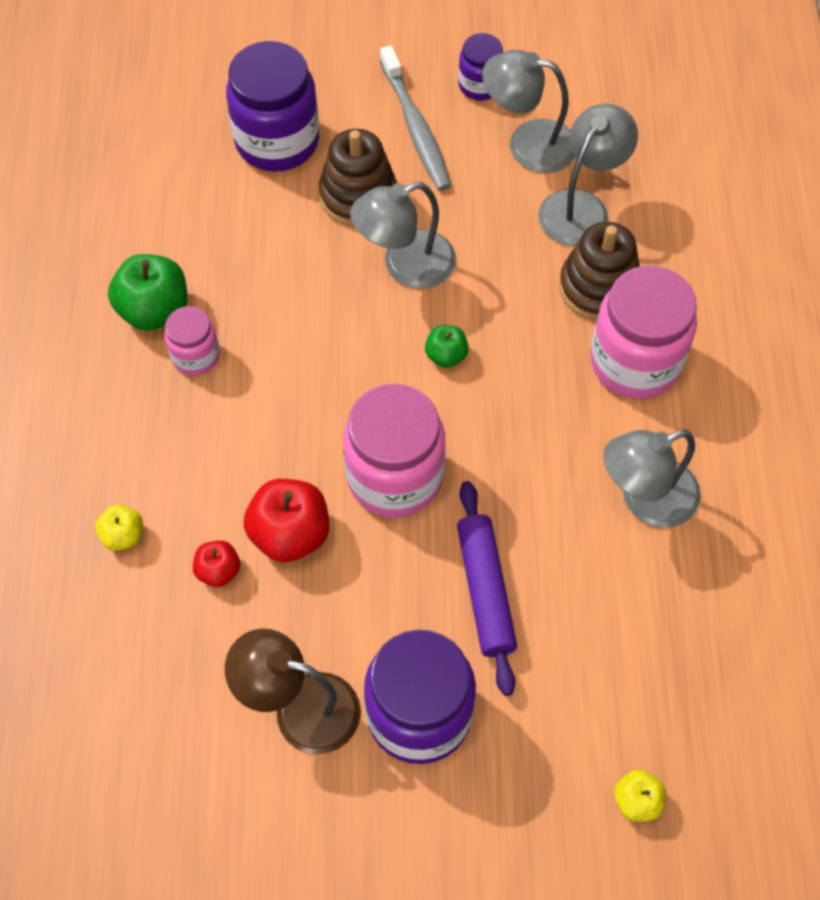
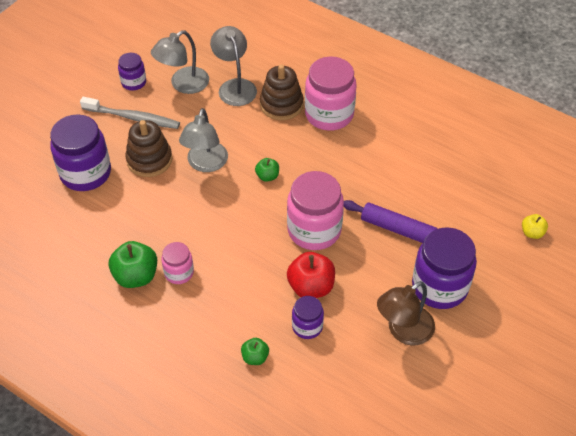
camera: 55 degrees left, 10 degrees down
yellow apple [95,505,143,551] -> green apple [241,338,269,365]
red apple [193,540,240,587] -> purple jar [292,296,324,339]
grey lamp [603,430,701,528] -> none

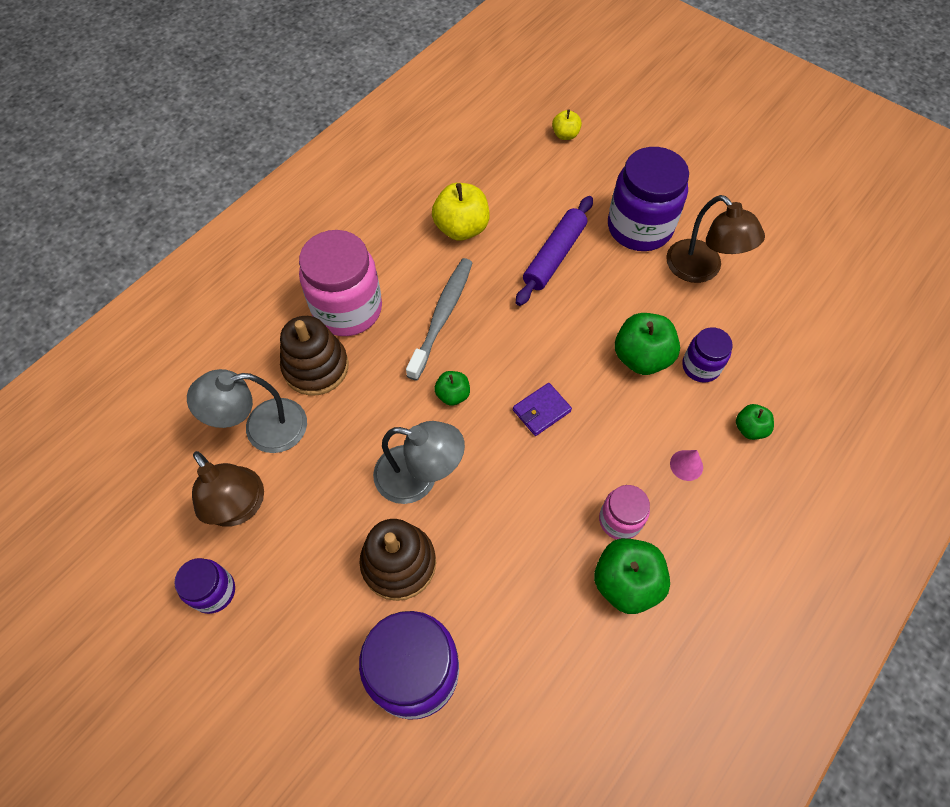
camera: 85 degrees left, 10 degrees up
grey toothbrush [80,97,180,129] -> grey toothbrush moved to [406,258,473,381]
grey lamp [151,30,209,94] -> brown lamp [192,451,264,527]
pink jar [287,171,344,250] -> none
red apple [287,252,335,298] -> green apple [615,313,680,375]
none -> yellow apple [432,183,490,241]
none -> purple wallet [513,383,572,436]
none -> pink cone [670,450,703,481]

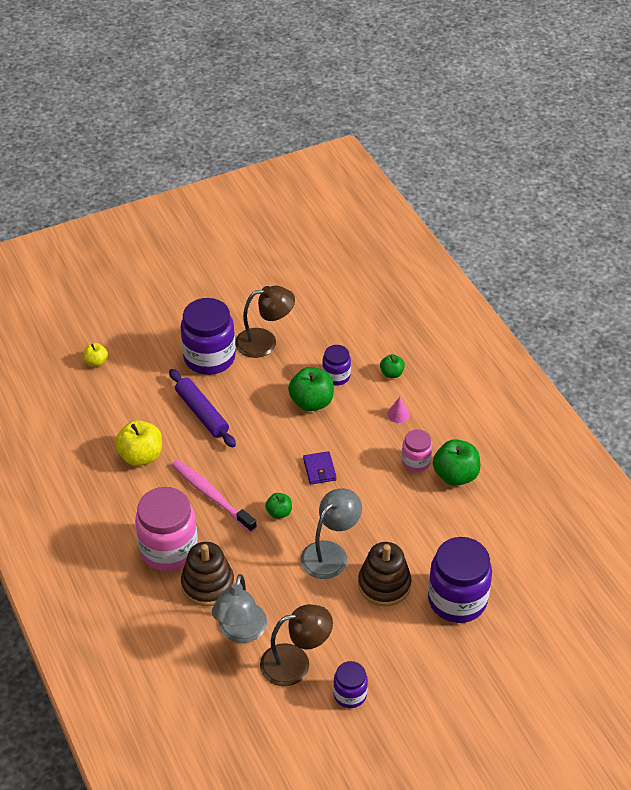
camera: 65 degrees left, 15 degrees down
grey toothbrush [406,258,473,381] -> pink toothbrush [172,460,257,533]

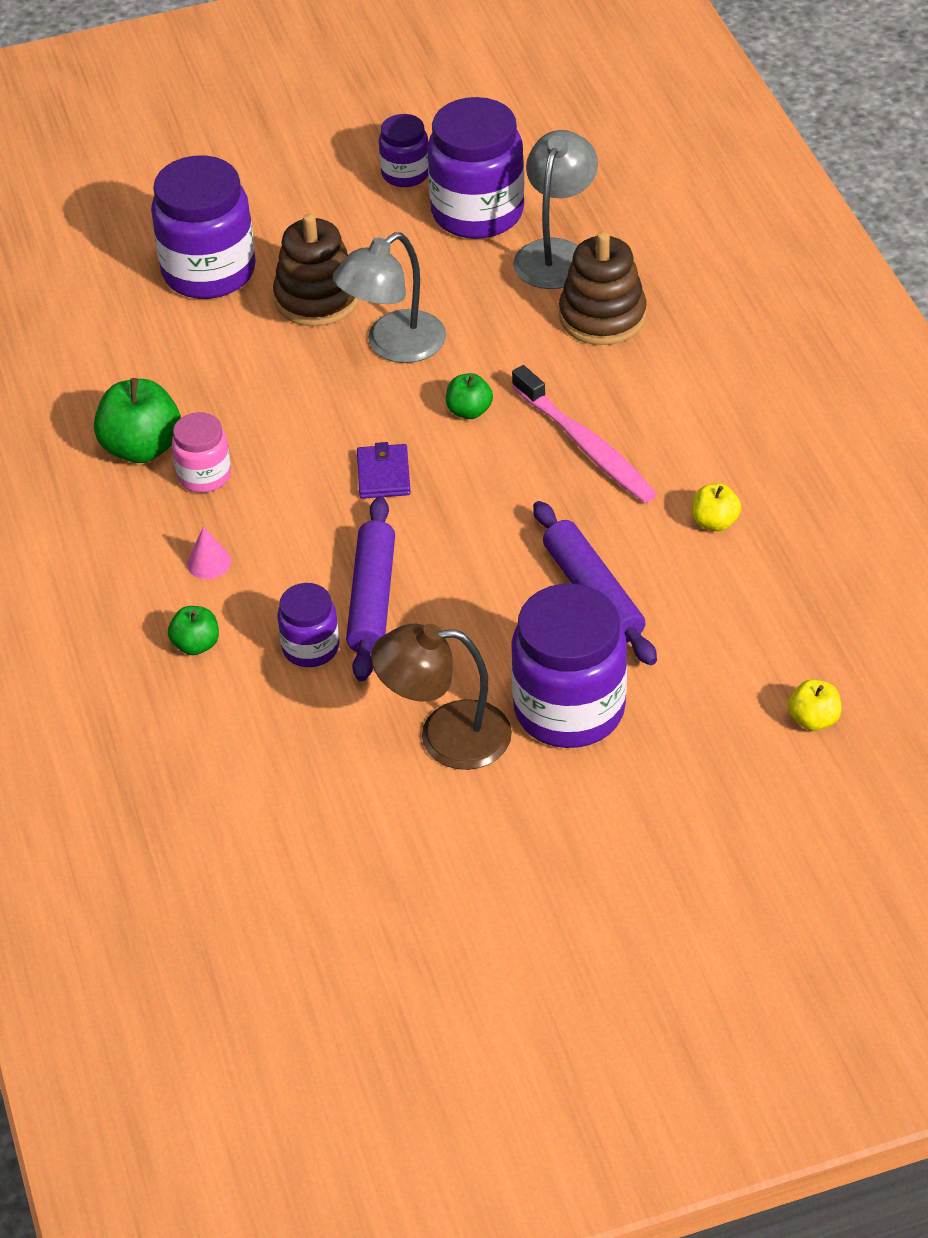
camera: 170 degrees left, 0 degrees up
yellow apple [115,420,162,466] -> yellow apple [692,483,741,531], size x0.55
pink jar [135,487,198,571] -> none
brown lamp [260,604,333,686] -> purple jar [427,97,525,239]
green apple [288,367,334,411] -> purple rolling pin [346,496,395,682]

